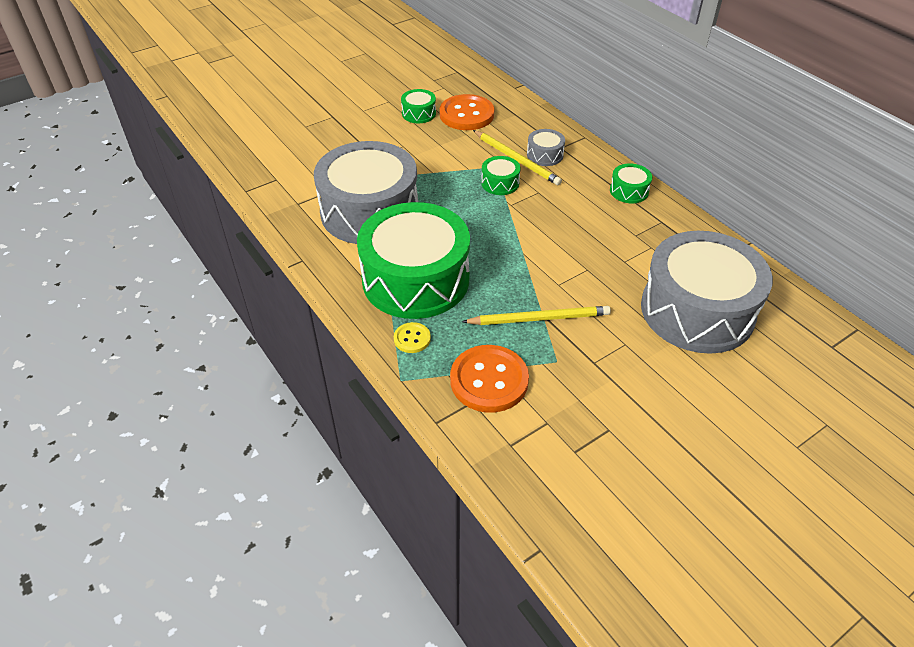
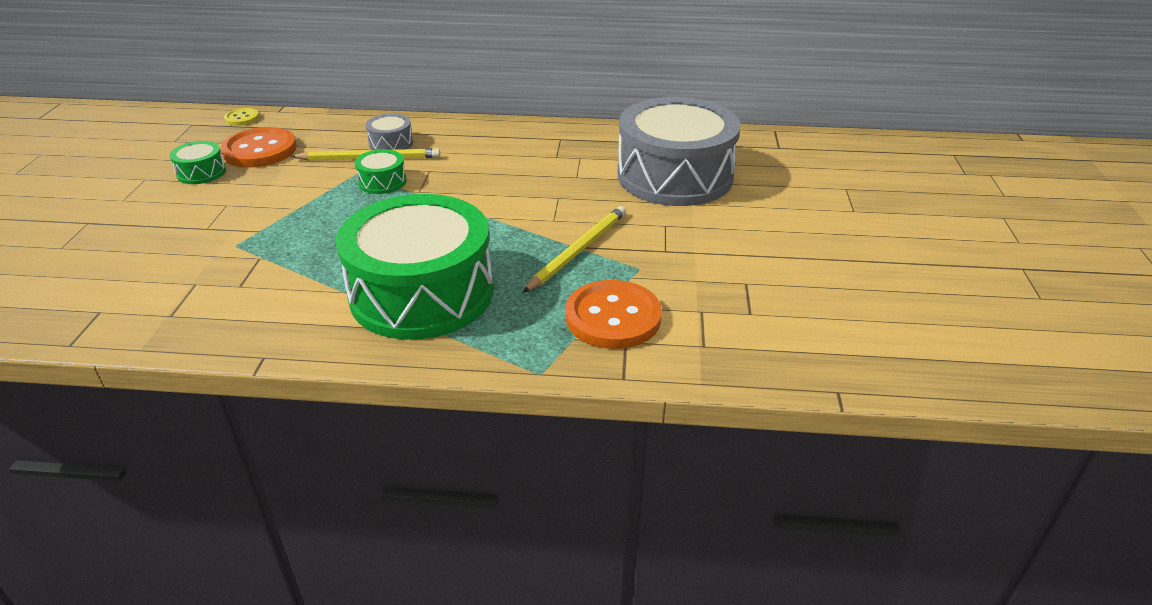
camera: 50 degrees left, 10 degrees down
grey drum [314,141,418,244] -> none
yellow button [394,322,431,353] -> yellow button moved to [224,108,259,126]
green drum [610,164,652,203] -> none

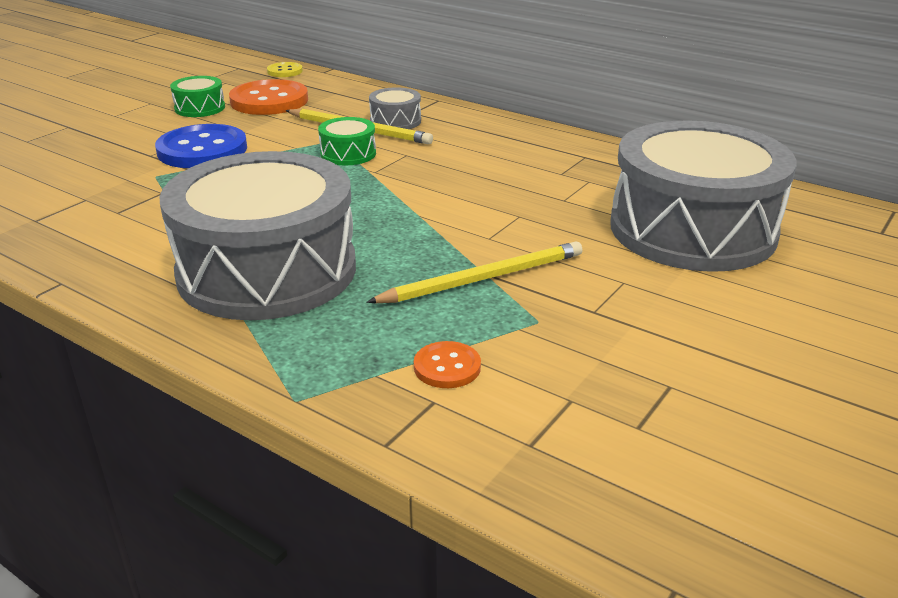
camera: 30 degrees right, 5 degrees down
green drum [336,194,493,340] -> grey drum [159,151,356,320]
orange button [566,280,662,349] -> orange button [414,341,481,388], size x0.50
none -> blue button [155,124,247,168]

